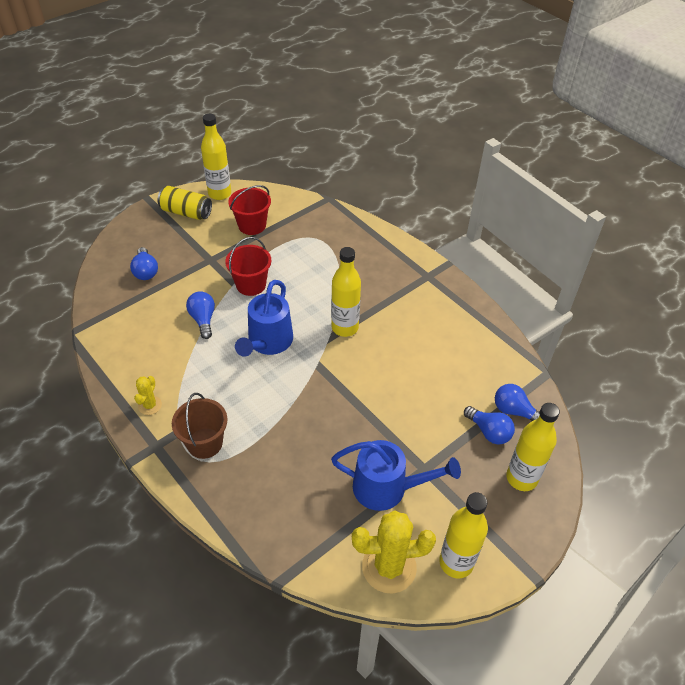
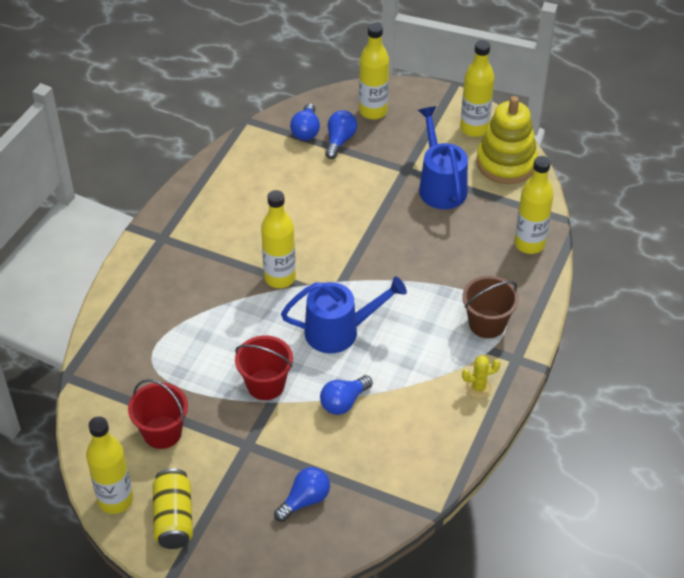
camera: 115 degrees left, 0 degrees up
yellow cactus [352,510,436,593] -> yellow stacking toy [476,96,538,184]
none -> yellow bottle [515,156,554,254]

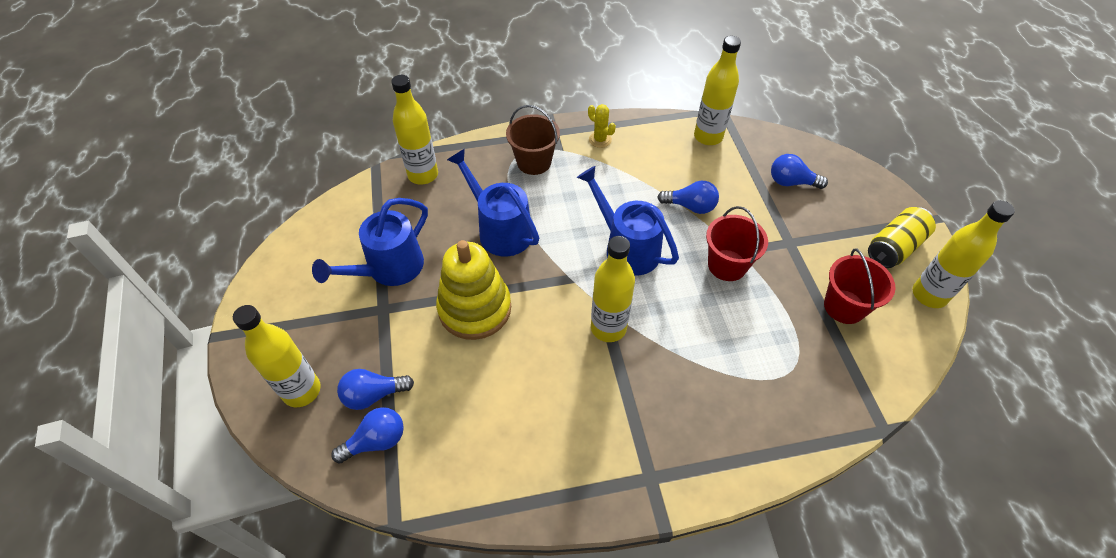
camera: 125 degrees left, 5 degrees up
yellow bottle [460,40,495,137] -> yellow bottle moved to [694,36,741,145]
yellow stacking toy [476,96,538,184] -> yellow stacking toy moved to [436,240,511,340]
none -> blue watering can [447,149,539,257]

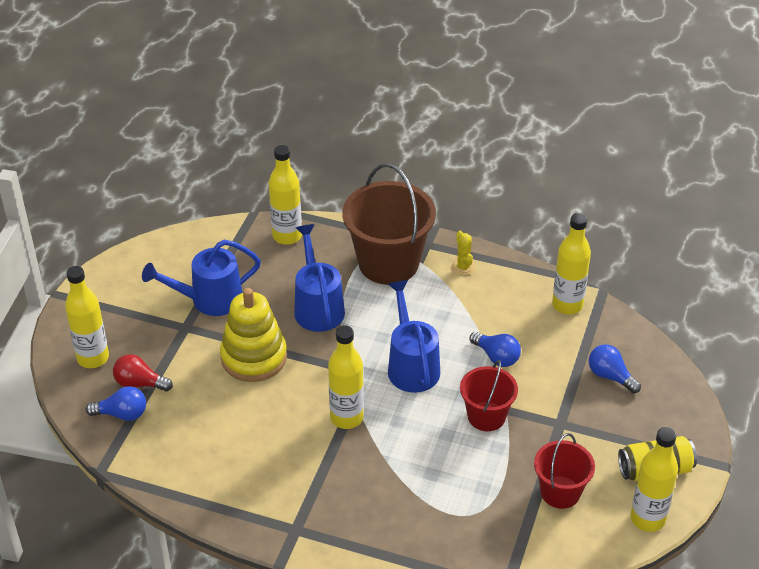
camera: 30 degrees right, 10 degrees down
blue light bulb [337,369,414,410] -> red light bulb [113,354,173,391]
brown bucket [506,105,560,175] -> brown bucket [343,163,436,285], size x1.76

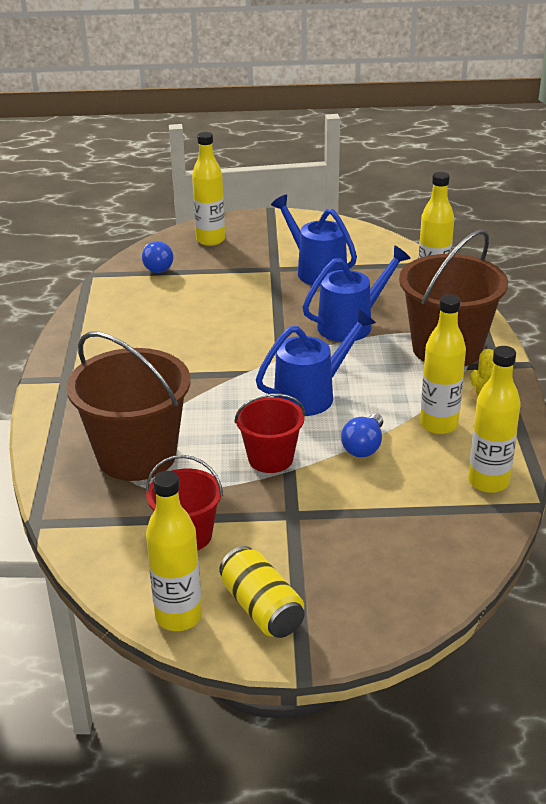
camera: 70 degrees right, 10 degrees down
red light bulb [113,354,173,391] -> none
yellow stacking toy [220,288,287,382] -> none
yellow bottle [328,325,364,429] -> yellow bottle moved to [420,294,466,434]
blue light bulb [589,344,641,393] -> none
none -> brown bucket [66,331,190,481]

